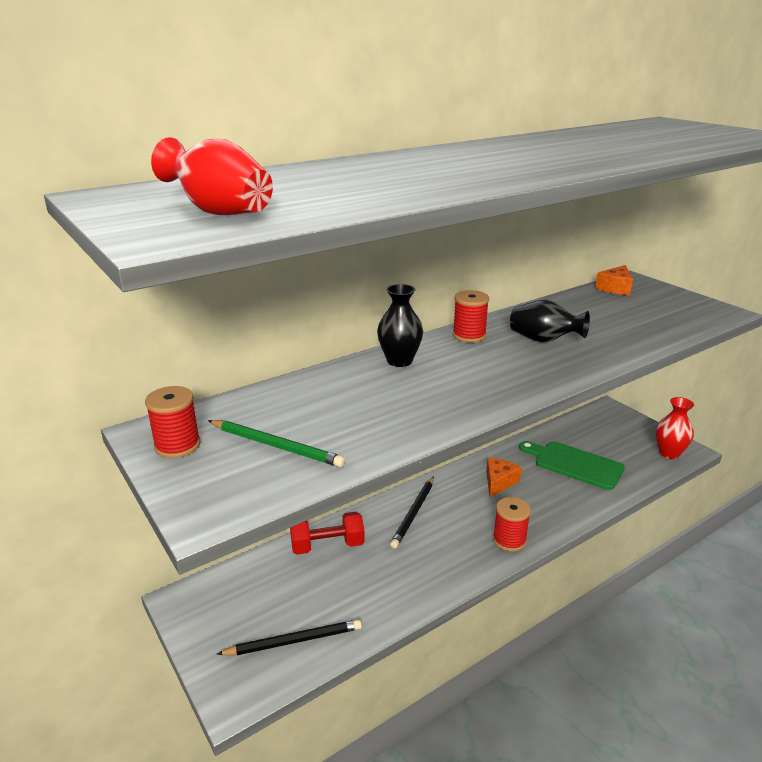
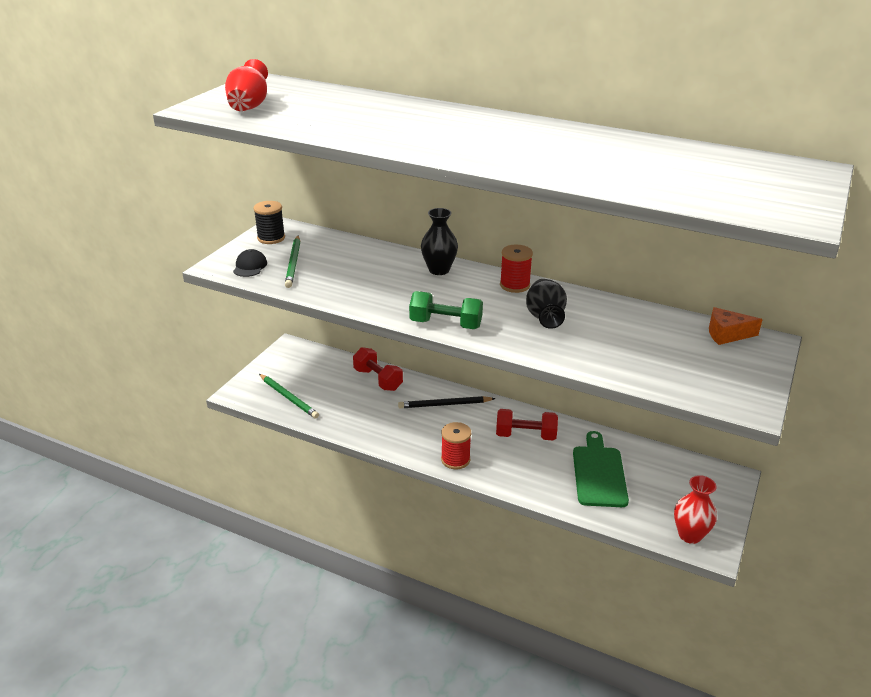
camera: 60 degrees right, 5 degrees up
red spool [145,386,201,458] -> black spool [253,201,285,244]
black pencil [217,619,362,655] -> green pencil [259,374,319,419]
orange cheese [486,458,522,497] -> red dumbbell [496,409,558,441]
none -> black cap [233,249,267,277]
none -> green dumbbell [409,291,483,329]

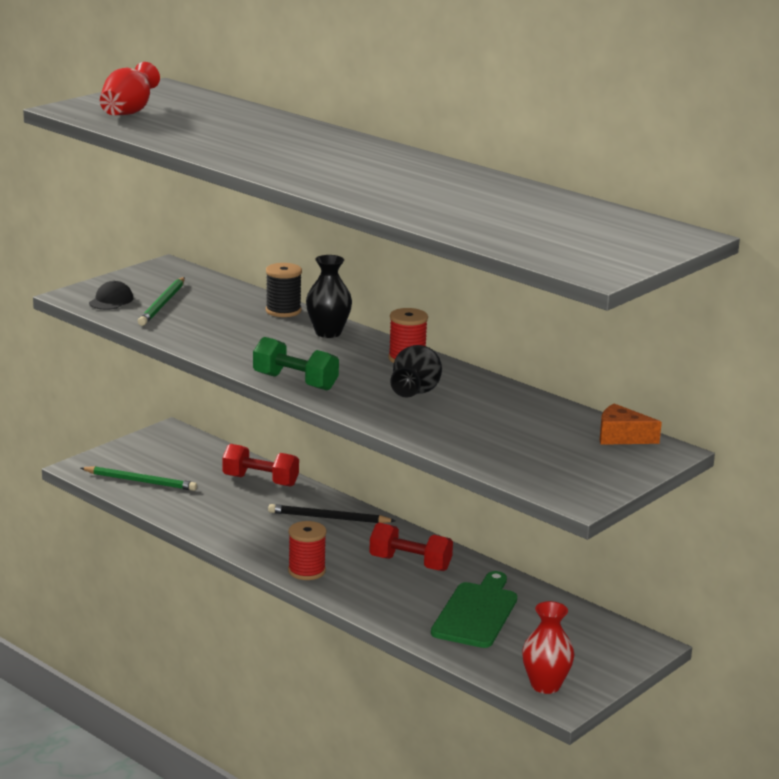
camera: 15 degrees right, 10 degrees down
black spool [253,201,285,244] -> black spool moved to [266,263,302,317]
green pencil [259,374,319,419] -> green pencil turned 45 degrees counterclockwise [81,466,197,491]
red dumbbell [353,347,403,391] -> red dumbbell turned 45 degrees counterclockwise [222,444,299,487]

